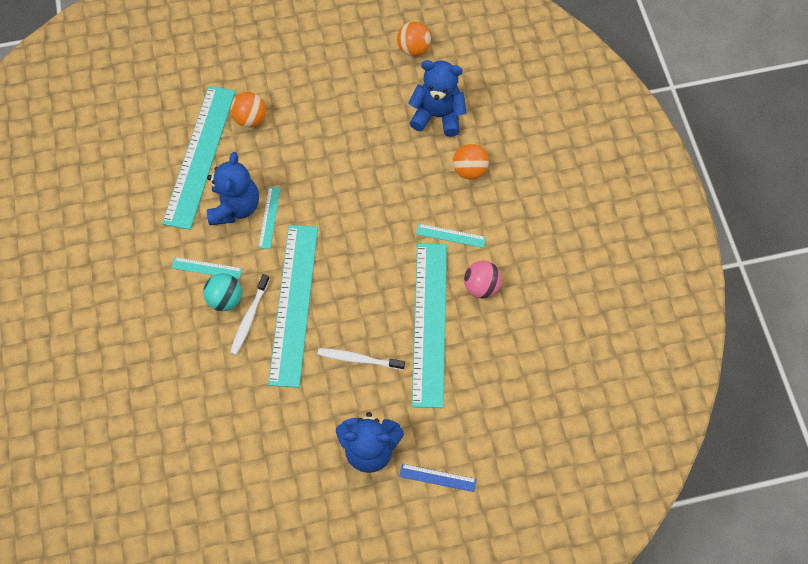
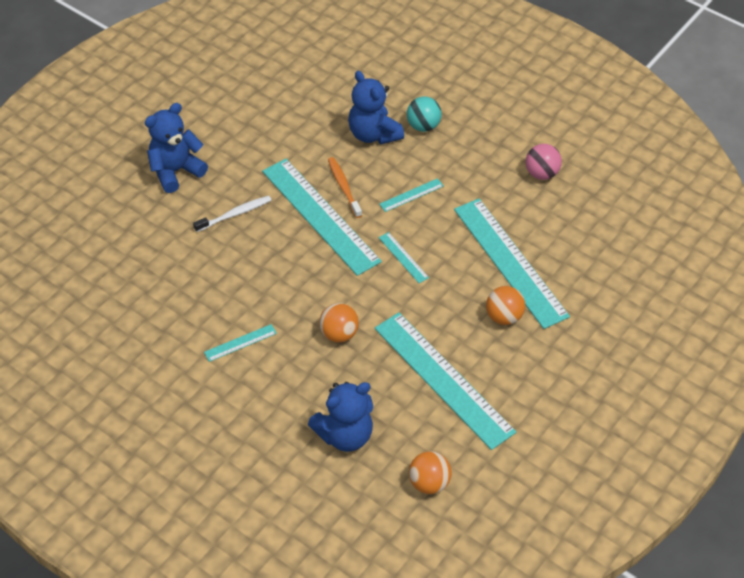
camera: 140 degrees right, 15 degrees down
turquoise ball [203,273,242,311] -> turquoise ball moved to [407,96,442,132]
blue teddy bear [207,152,259,225] -> blue teddy bear moved to [348,71,404,145]
white toothbrush [230,274,270,355] -> orange toothbrush [328,157,362,218]
blue ruler [399,464,477,492] -> none
turquoise ruler [412,244,447,408] -> turquoise ruler moved to [375,312,516,450]
orange ball [453,143,489,180] -> orange ball moved to [319,303,359,342]
pink ball [464,261,502,299] -> pink ball moved to [525,144,562,180]

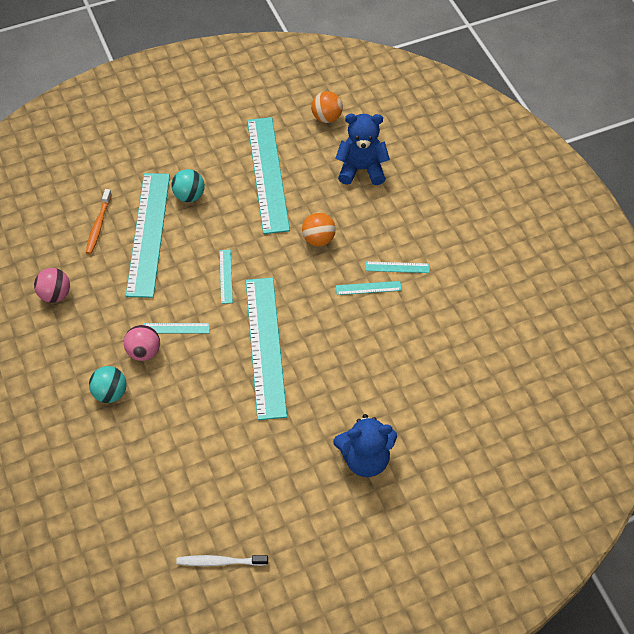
camera: 150 degrees left, 5 degrees up
white toothbrush [193,196,271,232] -> white toothbrush moved to [176,555,268,566]
orange toothbrush [328,157,362,218] -> orange toothbrush moved to [86,189,112,254]
blue teddy bear [348,71,404,145] -> none
orange ball [486,286,525,325] -> turquoise ball [171,169,205,202]
none -> pink ball [124,325,160,361]
none -> turquoise ruler [336,281,402,295]

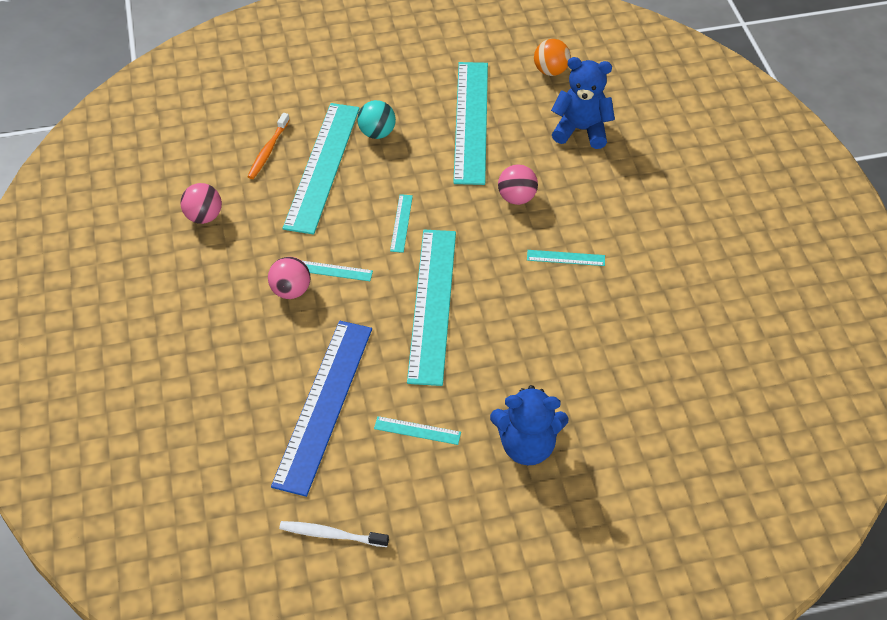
camera: 10 degrees right, 5 degrees down
turquoise ball [89,366,127,403] -> none
orange ball [302,212,336,247] -> pink ball [498,164,538,205]
turquoise ruler [365,261,430,273] -> turquoise ruler moved to [374,416,461,445]
none -> blue ruler [271,321,372,497]

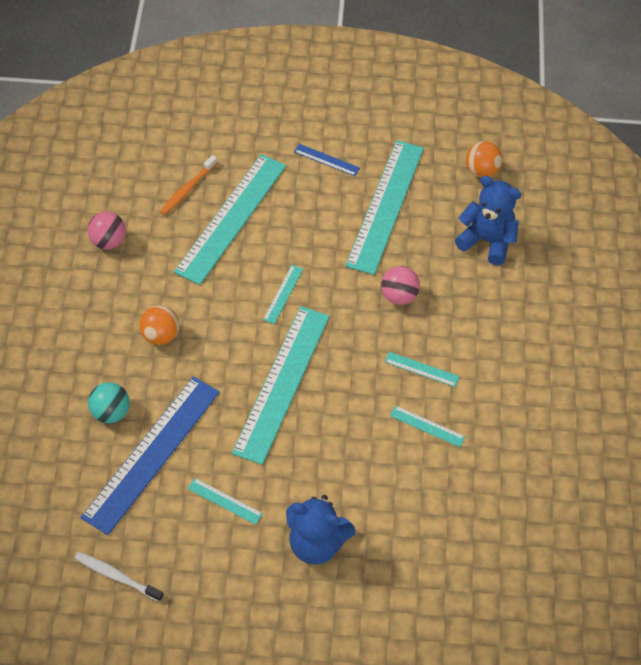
camera: 15 degrees right, 5 degrees up
pink ball [268,257,311,299] -> orange ball [139,305,179,345]
turquoise ruler [301,260,373,281] -> turquoise ruler moved to [390,406,466,447]
turquoise ball [357,100,396,139] -> turquoise ball moved to [88,382,130,423]
none -> blue ruler [294,144,360,176]

